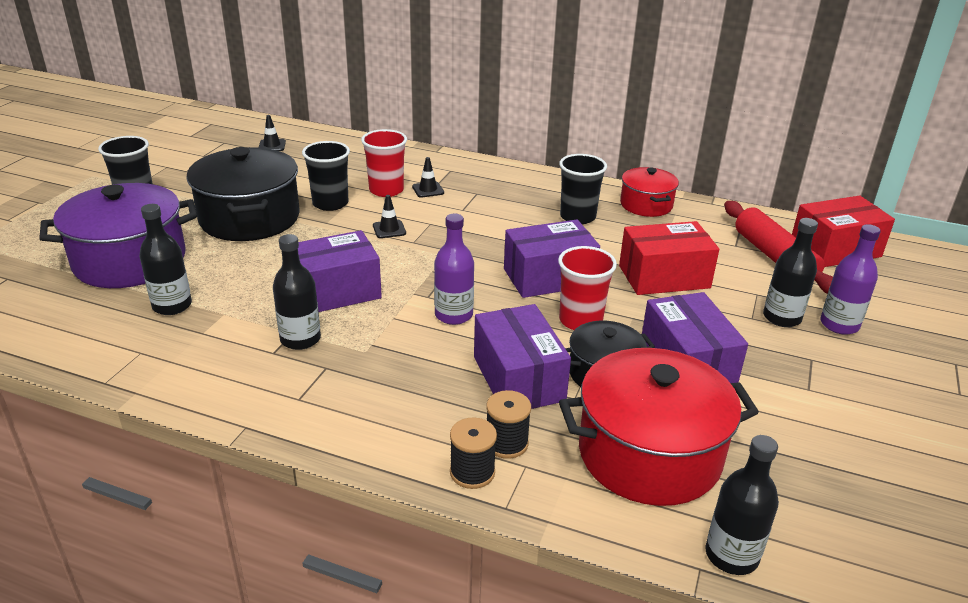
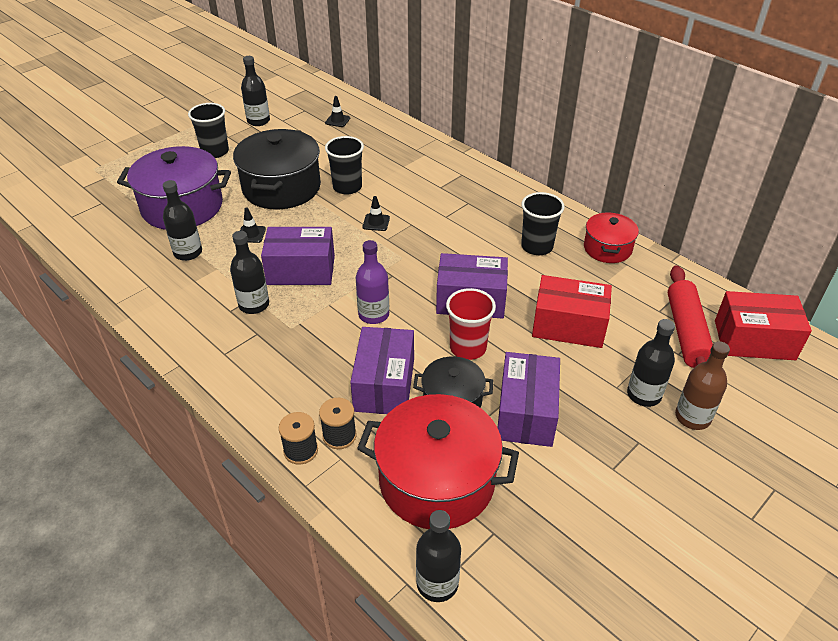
camera: 25 degrees right, 10 degrees up
red cup [361,129,407,197] -> none
black traffic cone [412,157,444,198] -> black traffic cone moved to [240,207,266,243]
purple bottle [820,224,881,335] -> brown bottle [675,341,730,430]
none -> black bottle [241,56,270,126]

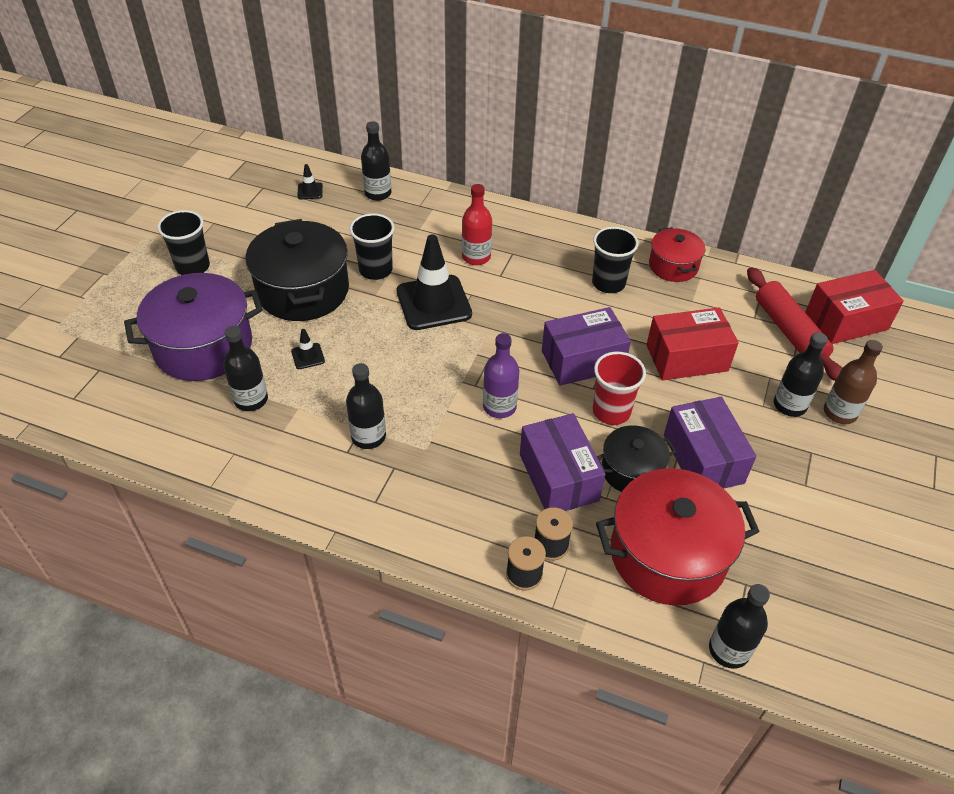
camera: 25 degrees left, 5 degrees up
black bottle [241,56,270,126] -> black bottle moved to [361,121,391,201]
purple box [261,227,335,285] -> none
black traffic cone [363,196,390,231] -> black traffic cone [396,234,472,330], size x2.37
none -> red bottle [462,184,492,265]

